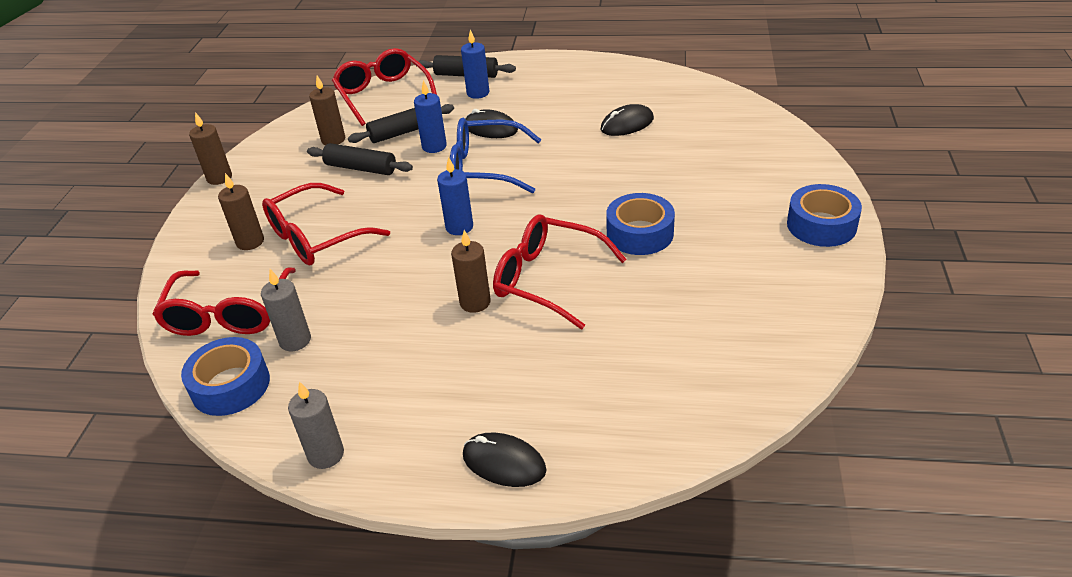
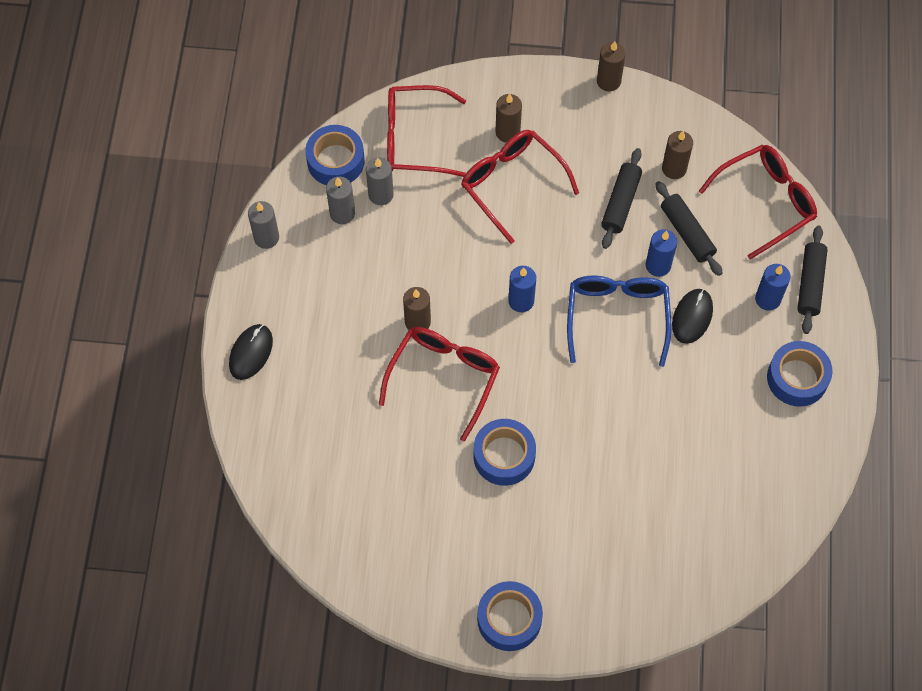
camera: 85 degrees right, 25 degrees up
black mouse [601,104,654,136] -> none
none -> grey candle [326,177,355,224]
none -> blue tape [767,341,833,407]

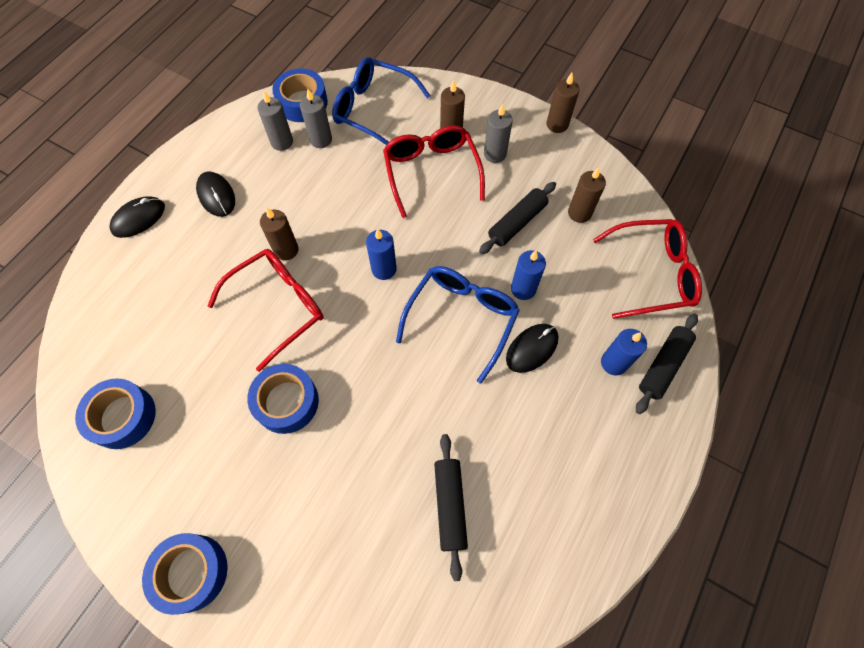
camera: 25 degrees right, 0 degrees up
grey candle [248,201,279,249] -> grey candle moved to [484,104,513,163]
red glasses [387,85,466,177] -> blue glasses [332,57,430,145]
black rolling pin [655,181,722,276] -> black rolling pin moved to [434,434,468,581]
blue tape [767,341,833,407] -> blue tape moved to [75,378,156,449]
none -> black mouse [196,171,235,217]

